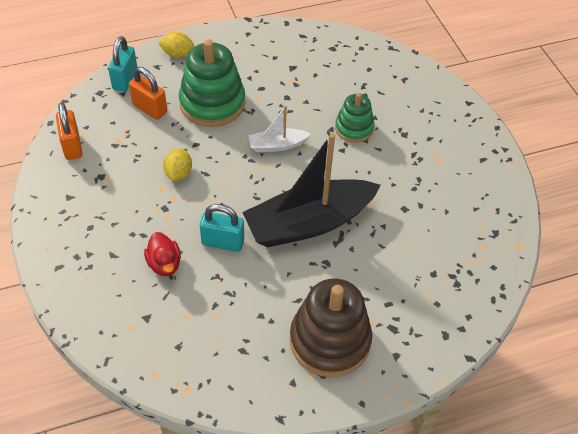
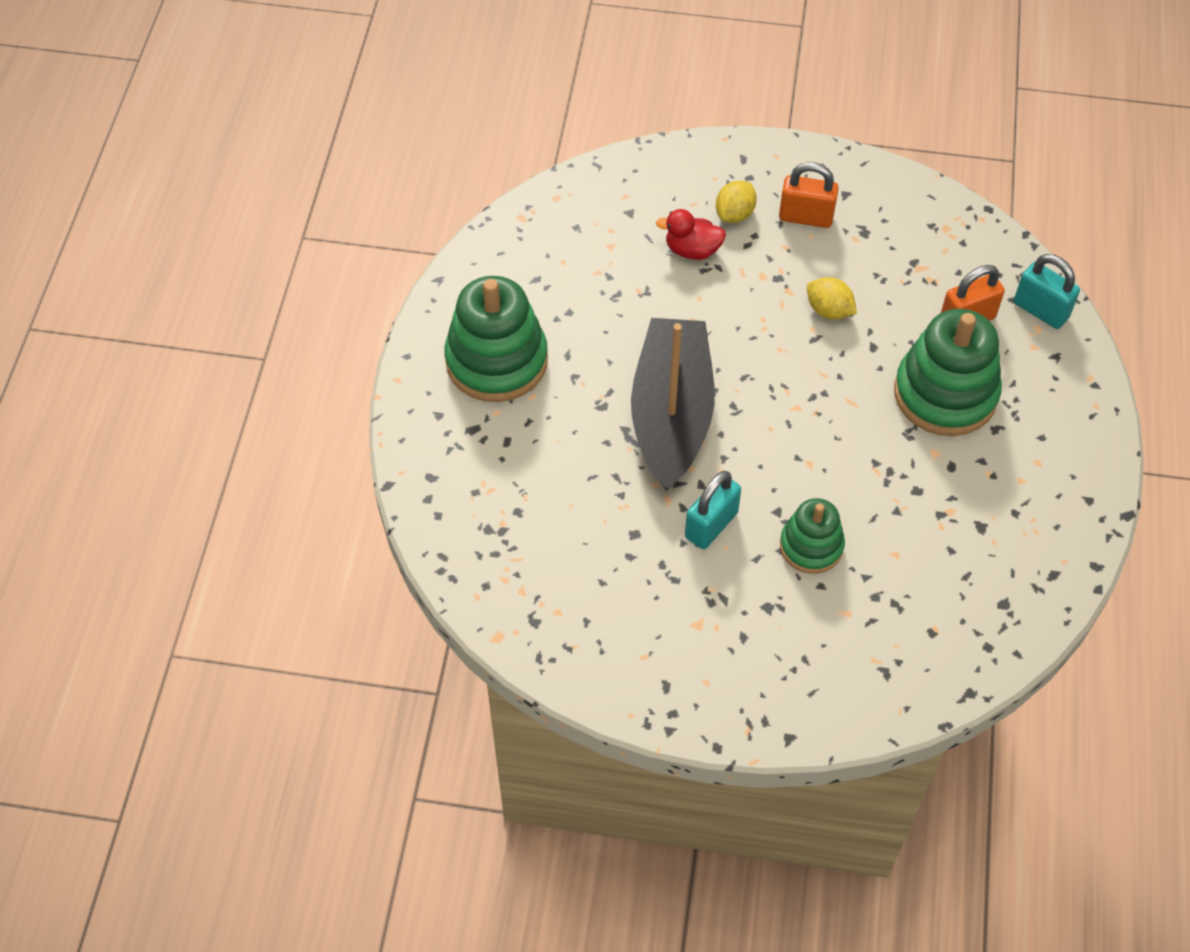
camera: 120 degrees right, 5 degrees up
orange padlock [56,102,83,160] -> orange padlock moved to [779,162,839,228]
yellow lemon [158,32,194,57] -> yellow lemon moved to [716,180,757,223]
turquoise padlock [200,204,244,252] -> turquoise padlock moved to [685,471,741,549]
white boat [248,106,311,152] -> none
brown stacking toy [290,278,372,377] -> green stacking toy [444,276,548,402]

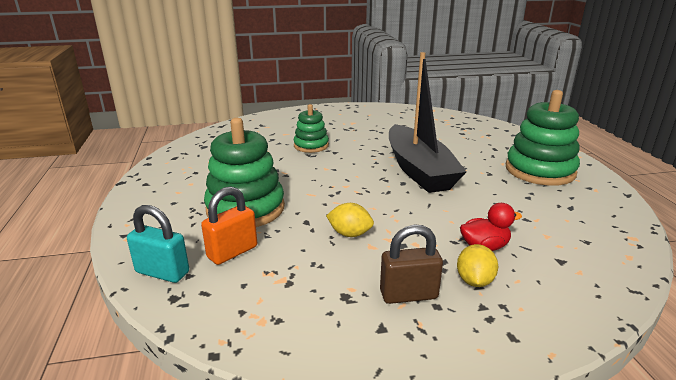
camera: 160 degrees right, 30 degrees down
turquoise padlock [685,471,741,549] -> none
orange padlock [779,162,839,228] -> brown padlock [380,224,443,304]

